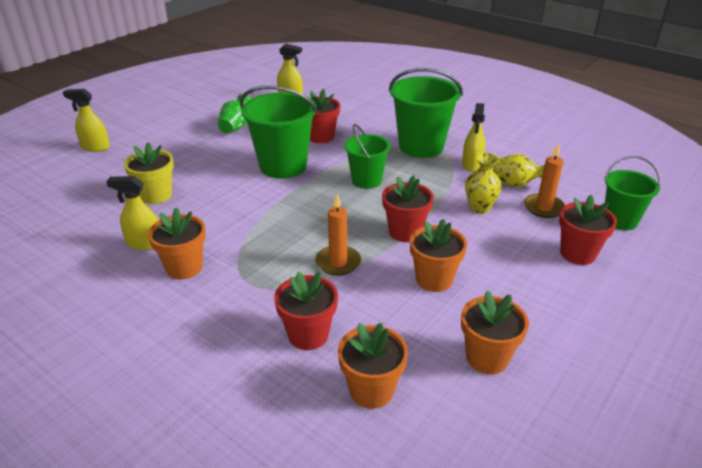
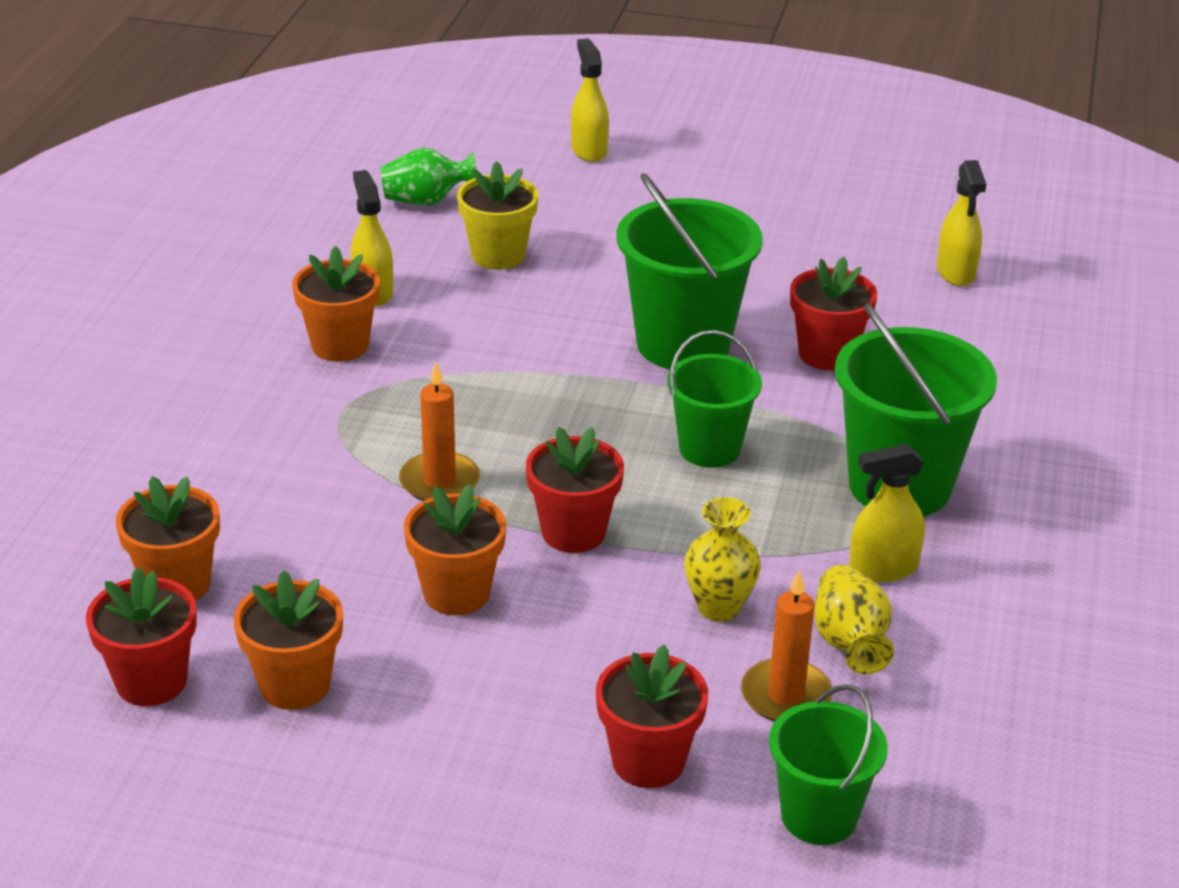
camera: 65 degrees right, 0 degrees up
green vase [218,94,251,134] -> green vase moved to [380,148,476,206]
red flower pot [274,272,338,350] -> red flower pot moved to [86,567,197,706]

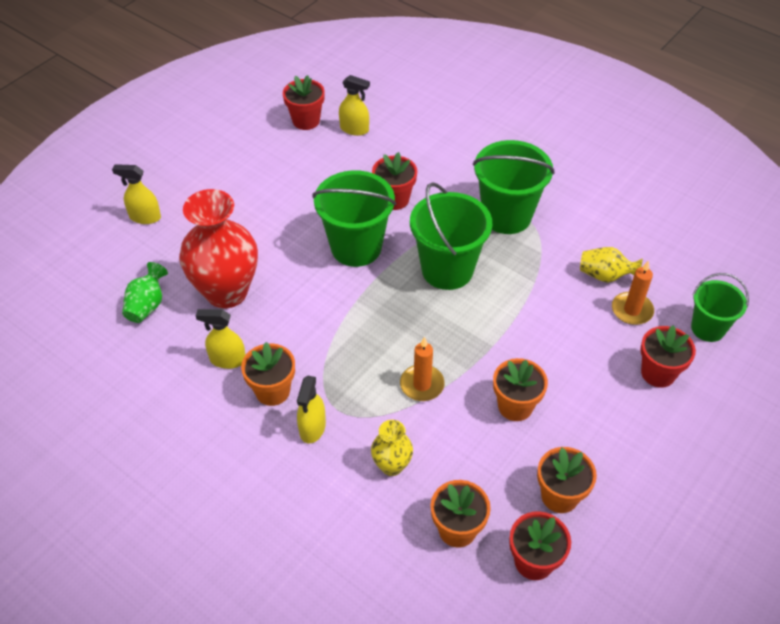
camera: 65 degrees left, 15 degrees up
yellow flower pot [457,161,538,270] -> red vase [179,189,258,308]
red flower pot [526,427,624,553] -> red flower pot moved to [283,75,325,130]
green bucket [667,330,762,468] -> green bucket [410,182,492,290], size x1.63
yellow vase [684,497,761,622] -> yellow vase moved to [371,420,413,476]
yellow spray bottle [849,444,925,582] -> yellow spray bottle moved to [297,375,326,443]

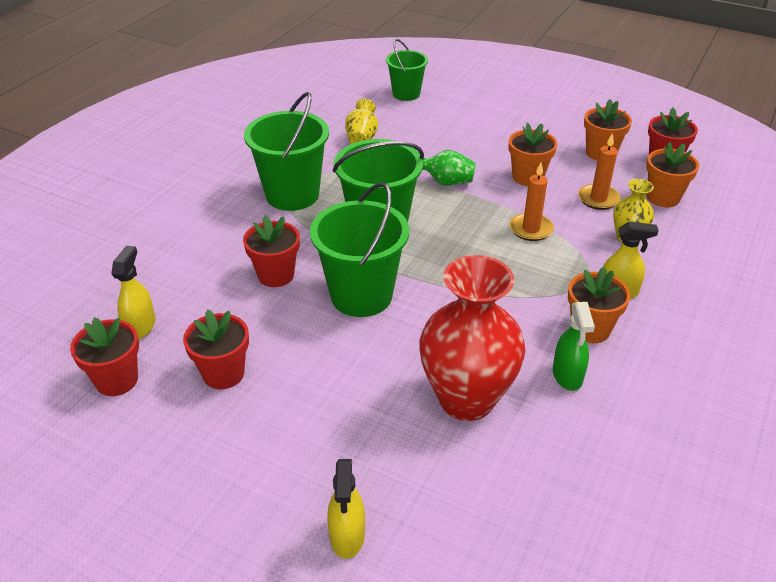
camera: 100 degrees left, 10 degrees down
green vase [122,262,168,323] -> green vase moved to [422,150,476,186]
yellow spray bottle [196,309,245,369] -> green spray bottle [553,302,595,391]
orange candle [612,260,654,325] -> orange candle moved to [578,133,621,210]
red flower pot [640,325,696,388] -> red flower pot moved to [183,309,249,389]

